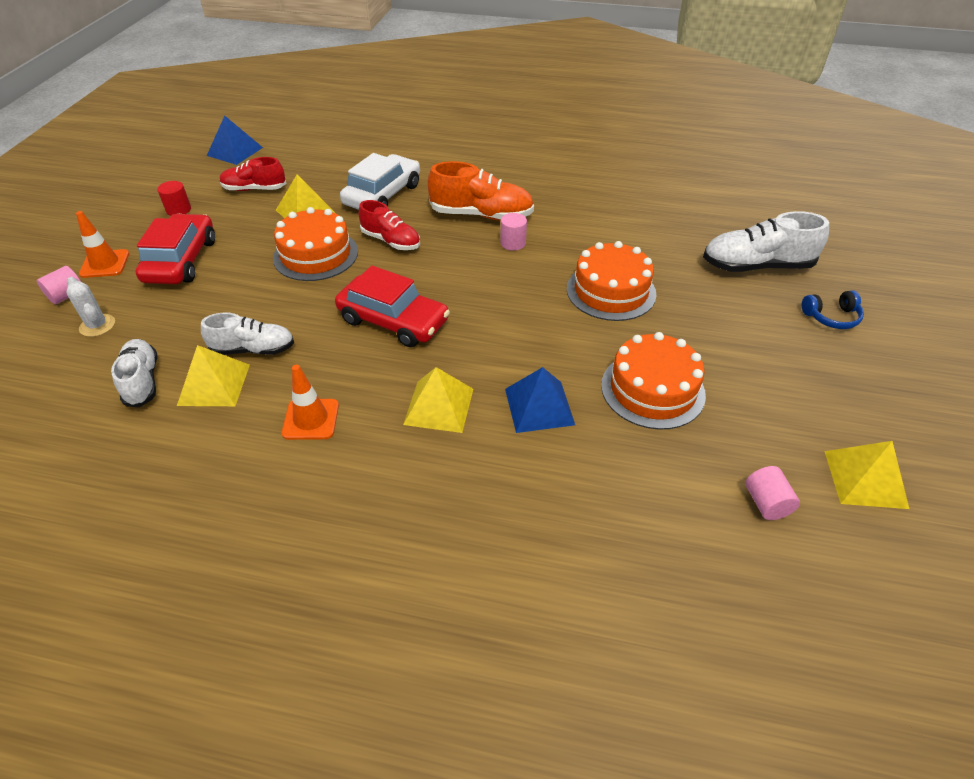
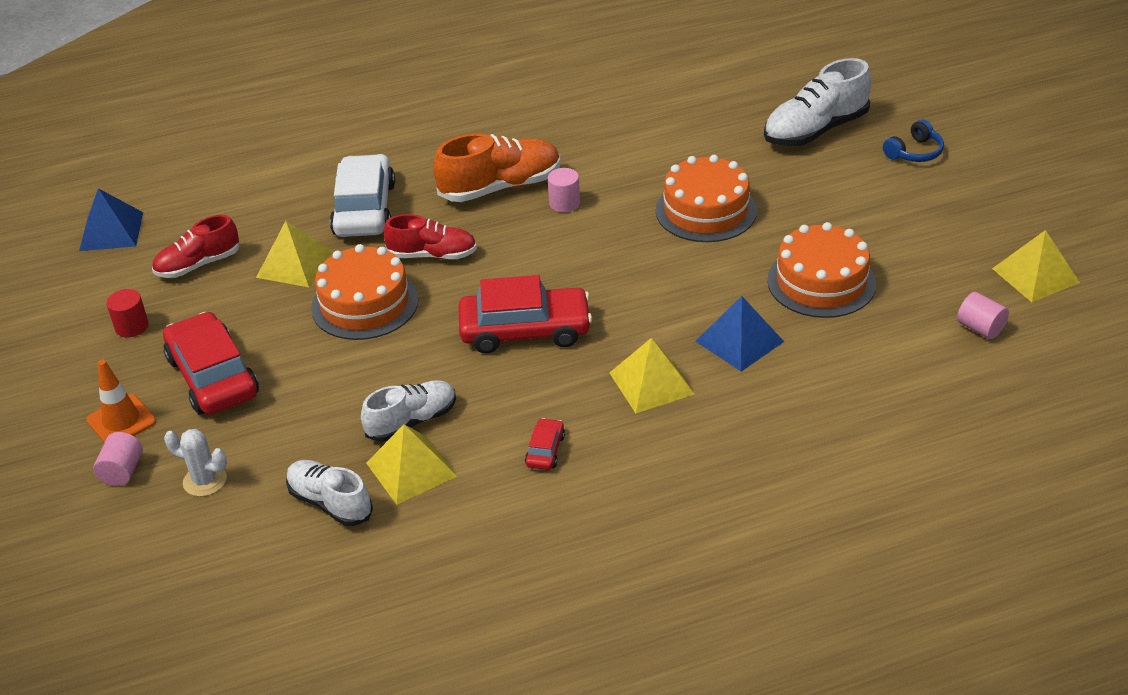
camera: 30 degrees left, 5 degrees down
orange traffic cone [282,365,339,440] -> red car [525,418,565,470]

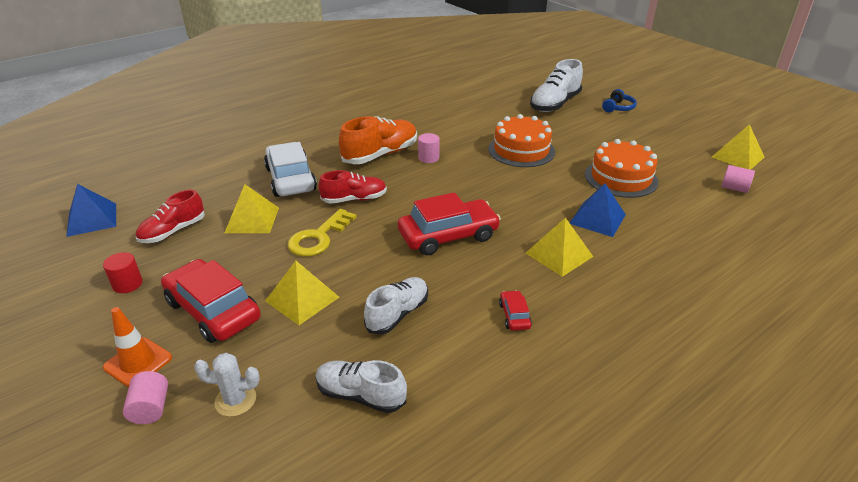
camera: 20 degrees left, 5 degrees down
orange cake [311,244,418,340] -> yellow key [287,209,357,257]
yellow pyramid [366,424,457,505] -> yellow pyramid moved to [265,261,339,325]

